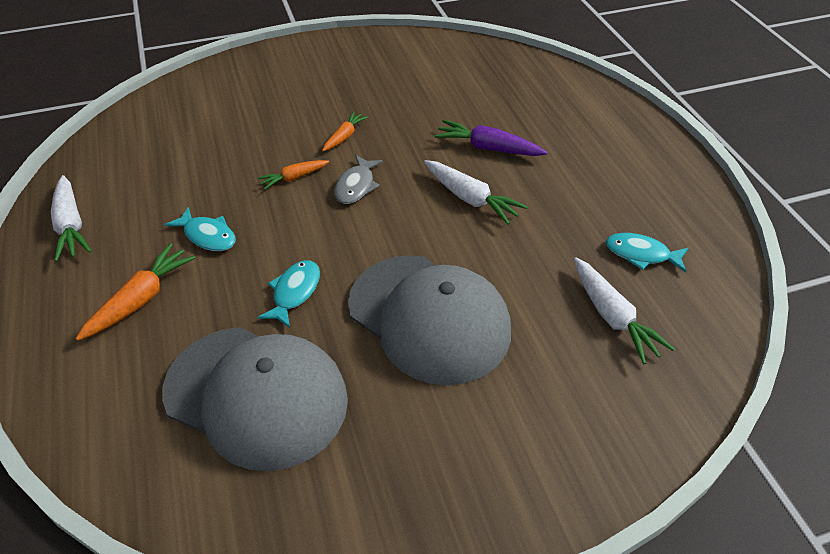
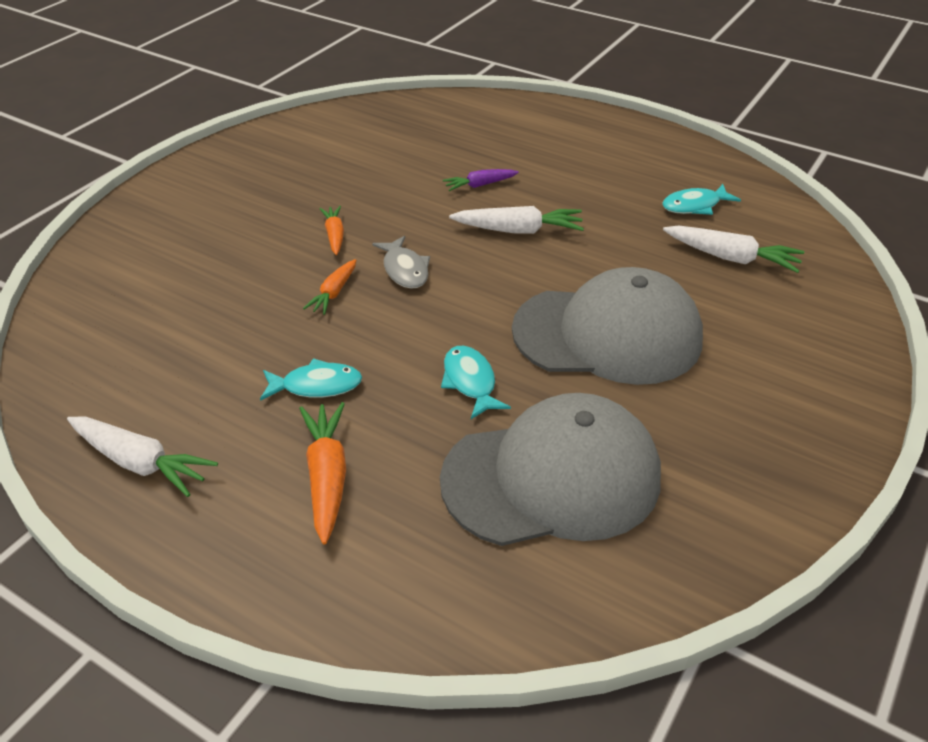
camera: 40 degrees left, 5 degrees down
purple carrot [434,120,548,156] -> purple carrot [443,169,519,191], size x0.62

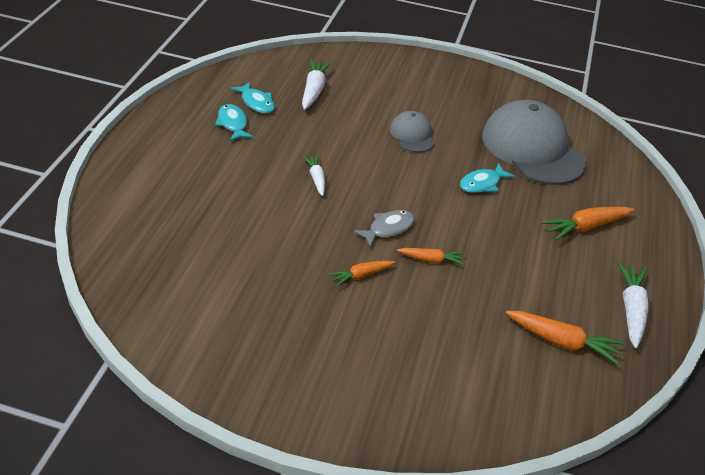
camera: 110 degrees left, 0 degrees up
turquoise fish [260,358,362,401] -> turquoise fish moved to [215,104,254,141]
purple carrot [443,169,519,191] -> none
white carrot [449,206,584,234] -> white carrot [303,155,325,196], size x0.62
grey cap [512,267,703,385] -> grey cap [390,111,435,152], size x0.49
none -> orange carrot [506,311,624,365]

